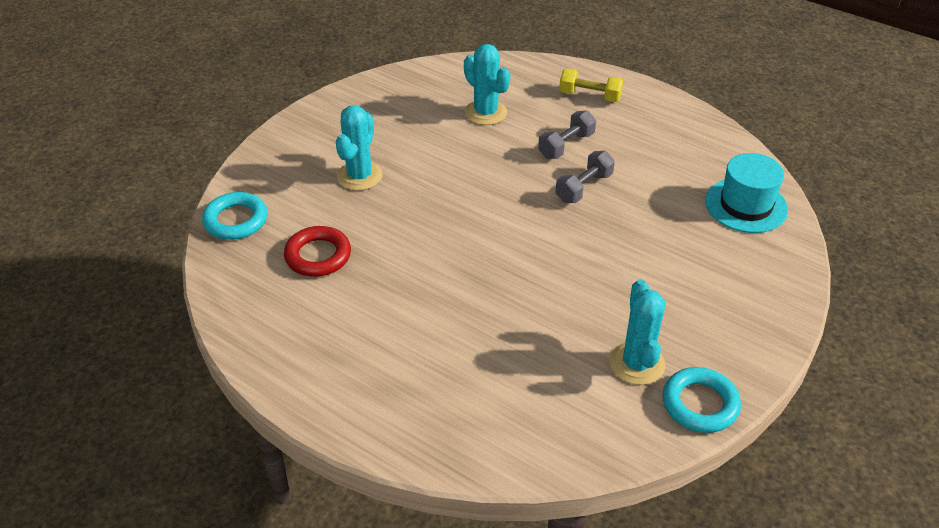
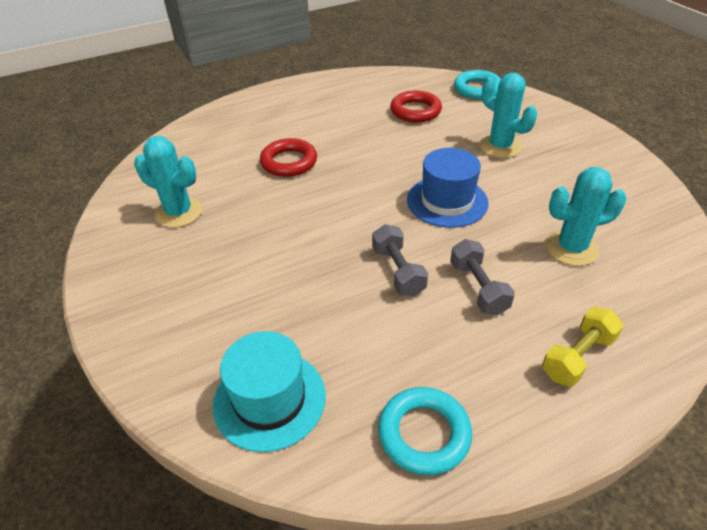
camera: 120 degrees right, 0 degrees up
turquoise ring [663,367,741,433] -> turquoise ring moved to [378,387,472,476]
none -> red ring [260,138,317,177]
none -> blue hat [407,148,489,228]

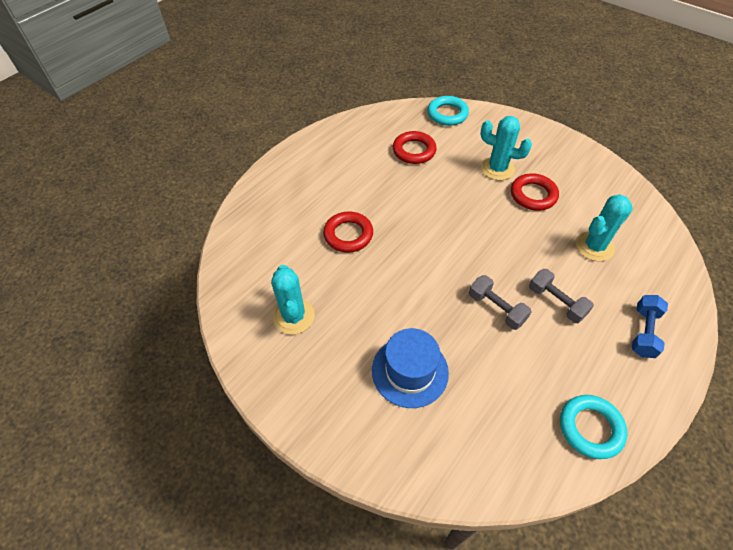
camera: 25 degrees left, 10 degrees up
turquoise cactus [134,136,203,228] -> turquoise cactus turned 75 degrees clockwise [271,265,315,335]
turquoise hat [213,331,326,452] -> none
blue hat [407,148,489,228] -> blue hat moved to [372,328,449,408]
yellow dumbbell [542,307,624,387] -> blue dumbbell [631,295,668,358]
none -> red ring [511,173,559,211]

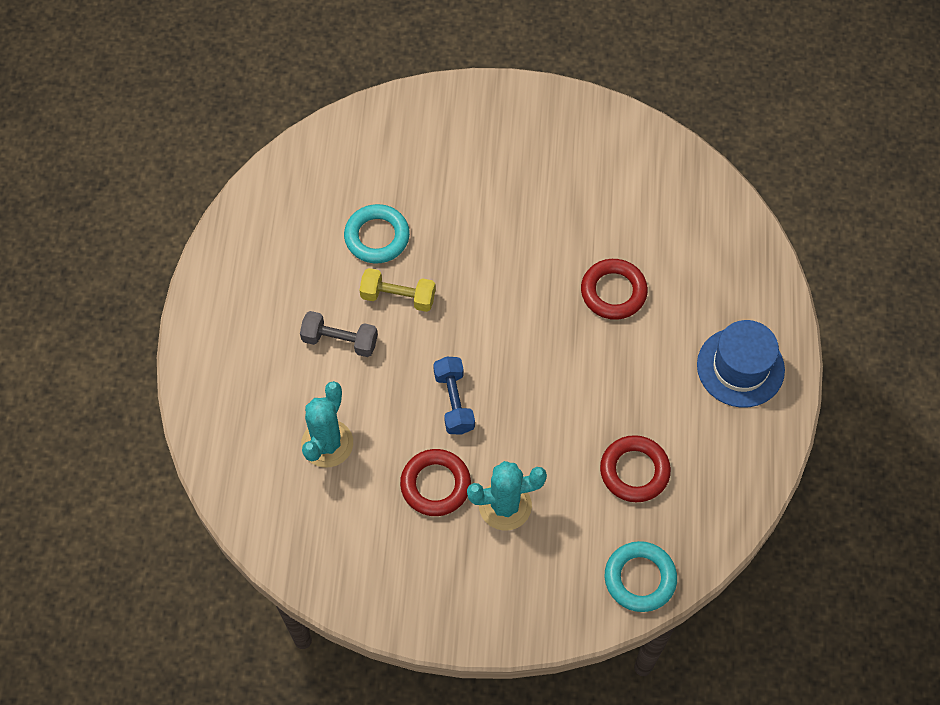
camera: 145 degrees right, 10 degrees up
turquoise cactus [271,265,315,335] -> none
blue hat [372,328,449,408] -> blue hat moved to [697,320,785,408]
grey dumbbell [469,275,532,330] -> yellow dumbbell [359,268,436,312]
turquoise ring [560,395,628,459] -> turquoise ring moved to [344,204,410,264]
blue dumbbell [631,295,668,358] -> blue dumbbell moved to [433,357,475,435]

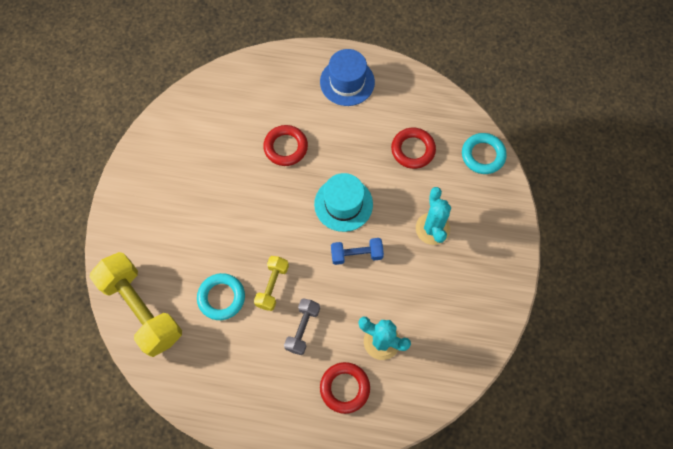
camera: 85 degrees left, 5 degrees up
red ring [400,449,471,516] -> red ring moved to [320,362,370,414]
none -> yellow dumbbell [90,252,182,357]
none -> turquoise hat [314,173,373,232]

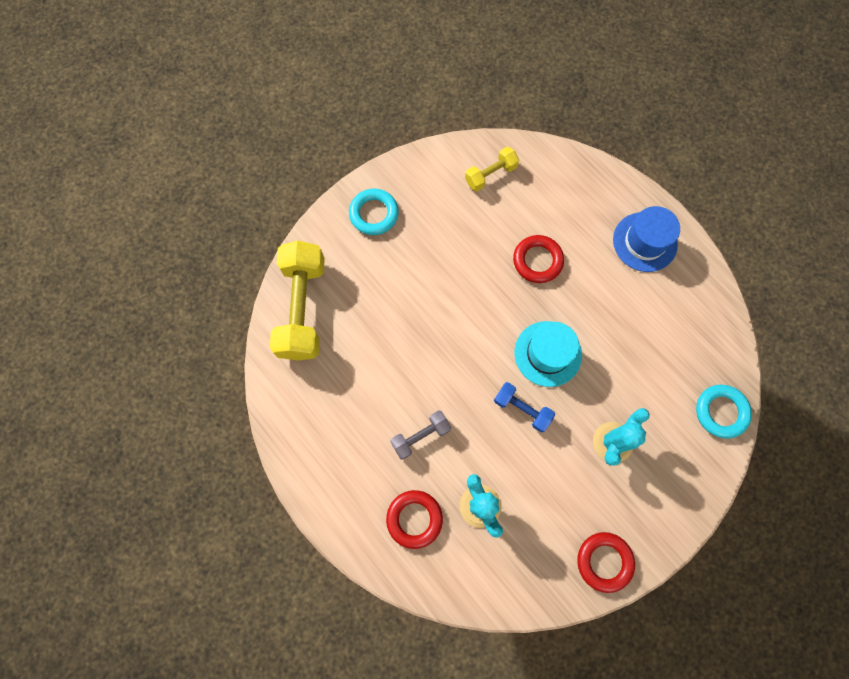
camera: 40 degrees right, 5 degrees up
turquoise ring [197,273,245,320] -> turquoise ring moved to [349,189,399,235]
yellow dumbbell [254,256,289,311] -> yellow dumbbell moved to [465,147,519,191]
red ring [391,128,436,169] -> red ring moved to [577,532,635,593]

